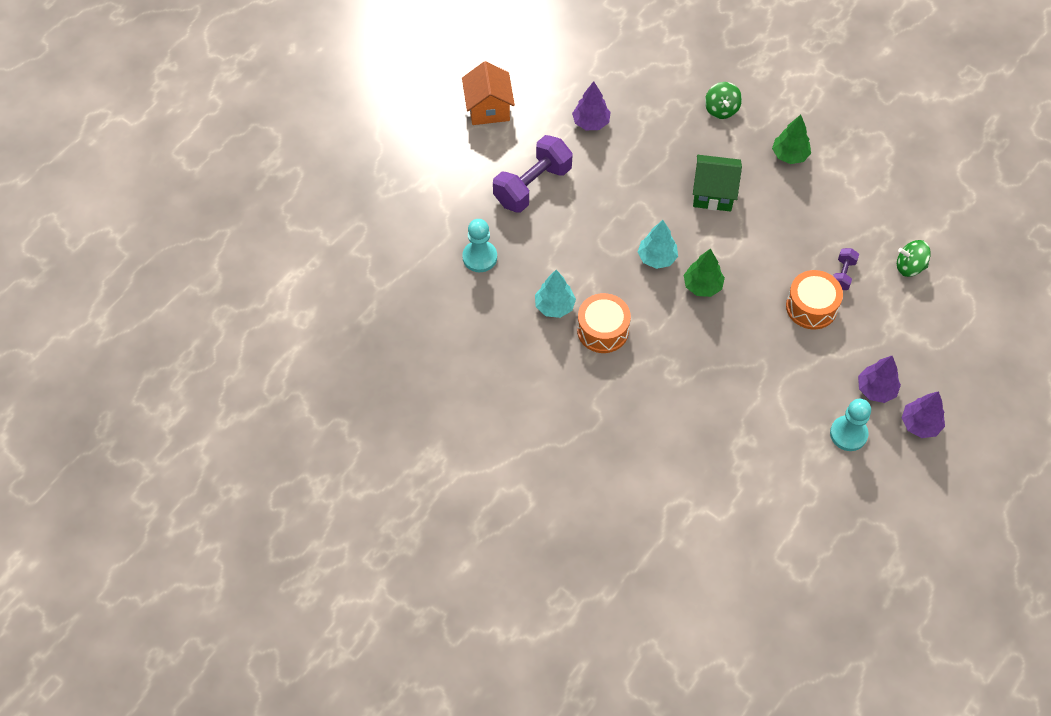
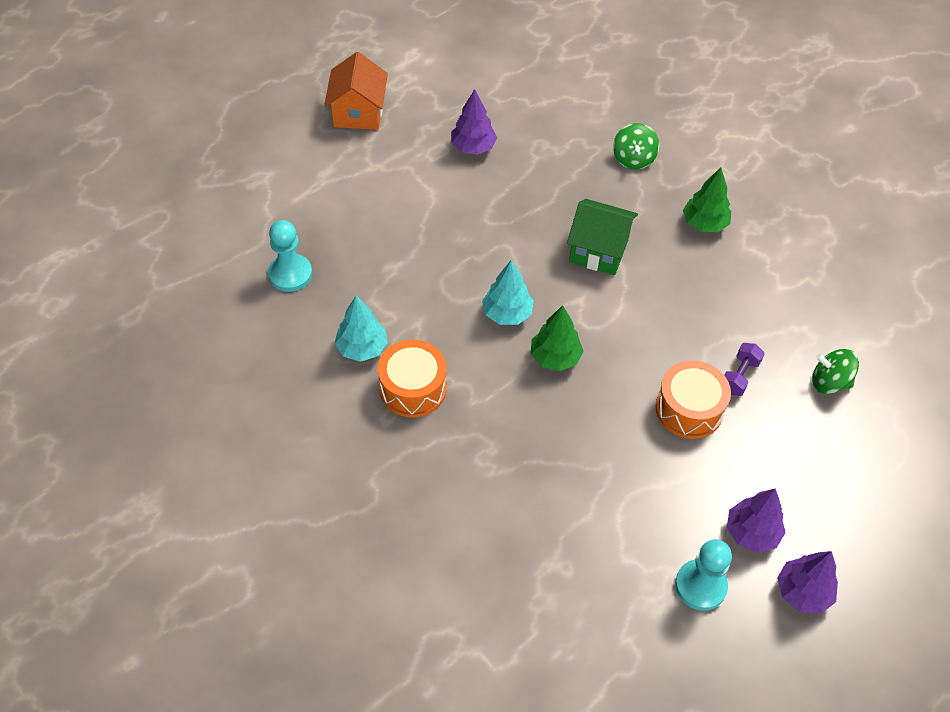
camera: 10 degrees right, 5 degrees down
purple dumbbell [493,135,573,213] -> none

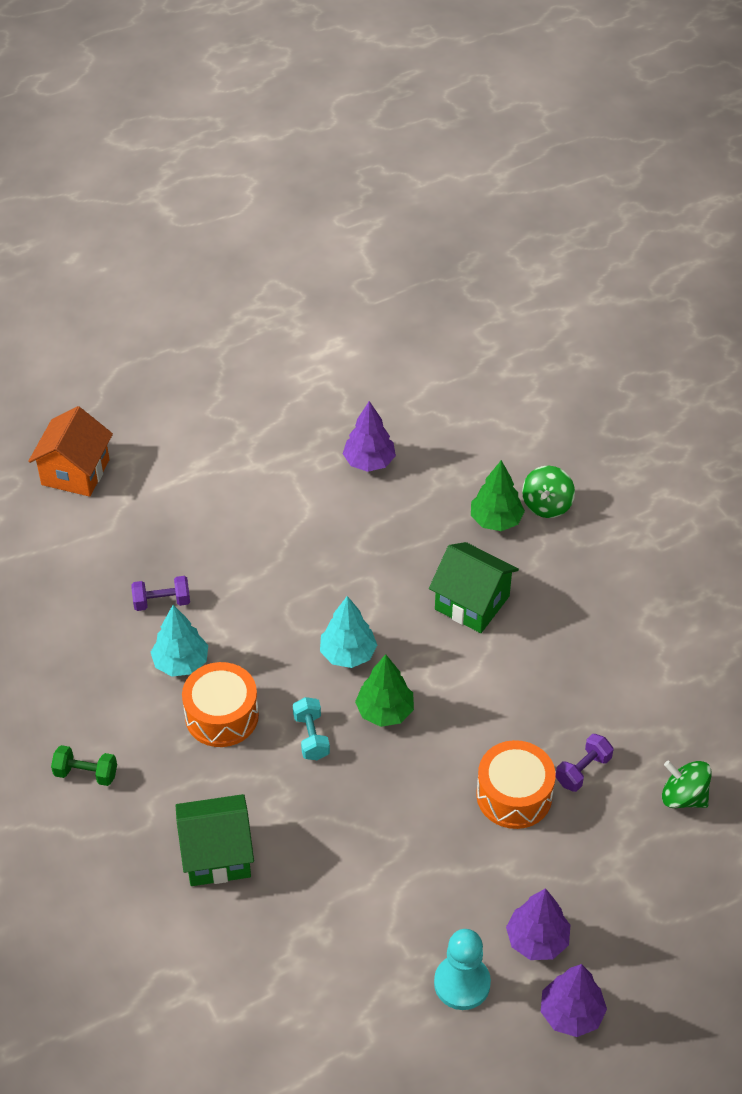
camera: 15 degrees right, 5 degrees down
turquoise pawn [268,220,312,292] -> none
orange house [324,52,388,130] -> orange house moved to [28,406,113,497]
green tree [683,168,731,232] -> green tree moved to [471,460,525,531]
none -> green dumbbell [51,745,117,786]
none -> purple dumbbell [131,576,190,611]
none -> green house [176,794,254,886]
none -> turquoise dumbbell [293,697,330,760]

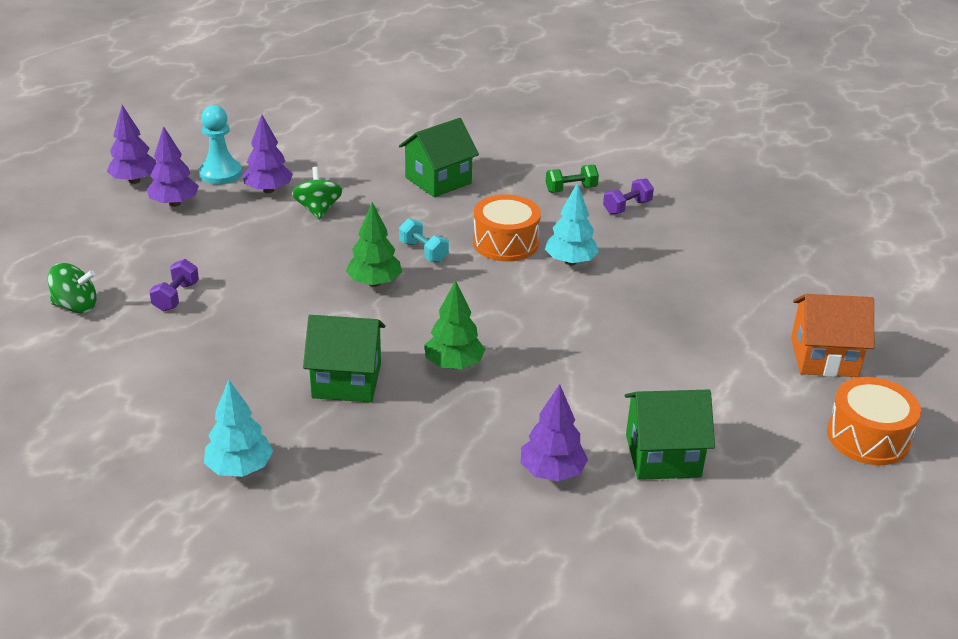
camera: 150 degrees right, 15 degrees down
orange house [28,406,113,497] -> orange house turned 75 degrees counterclockwise [791,294,874,377]
purple dumbbell [131,576,190,611] -> purple dumbbell moved to [603,178,654,214]
turquoise tree [320,596,377,668] -> turquoise tree moved to [204,380,273,477]
green tree [471,460,525,531] -> green tree moved to [425,280,485,369]
orange drum [476,740,556,829] -> orange drum moved to [827,377,921,465]
green spinning top [522,466,575,518] -> green spinning top moved to [292,167,342,220]
none -> purple tree [242,115,293,193]
none -> green house [625,390,715,480]

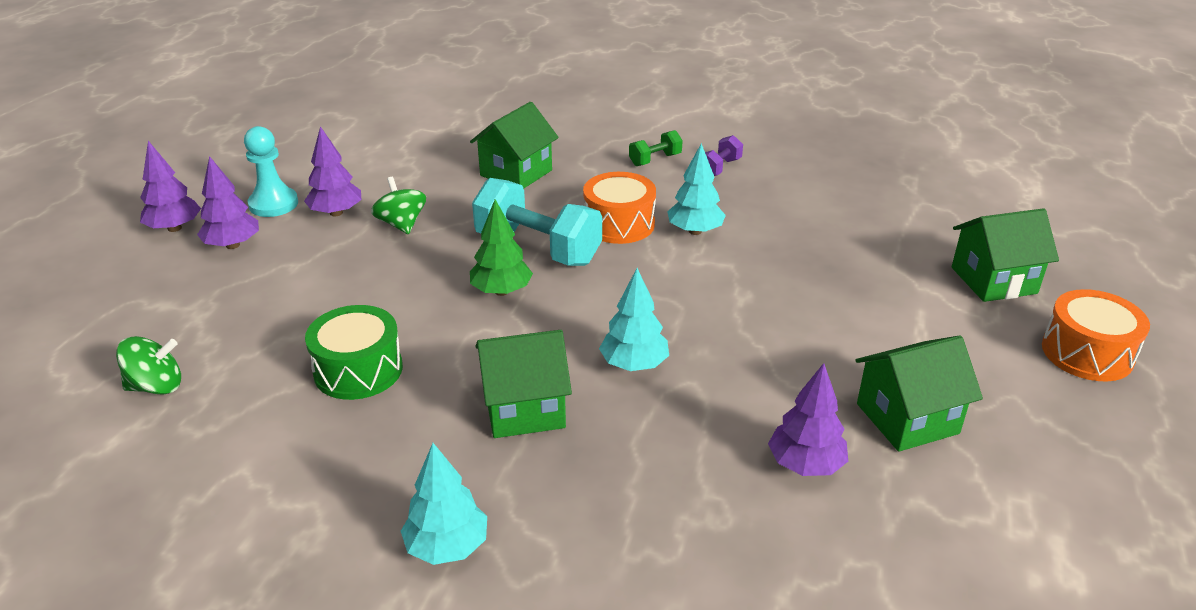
camera: 15 degrees left, 0 degrees up
purple dumbbell [149,259,199,311] -> none
turquoise dumbbell [399,218,449,263] -> turquoise dumbbell [472,178,602,266], size x2.07
green tree [425,280,485,369] -> turquoise tree [599,268,669,371]
orange house [791,294,874,377] -> green house [952,208,1059,302]
none -> green drum [305,305,403,400]

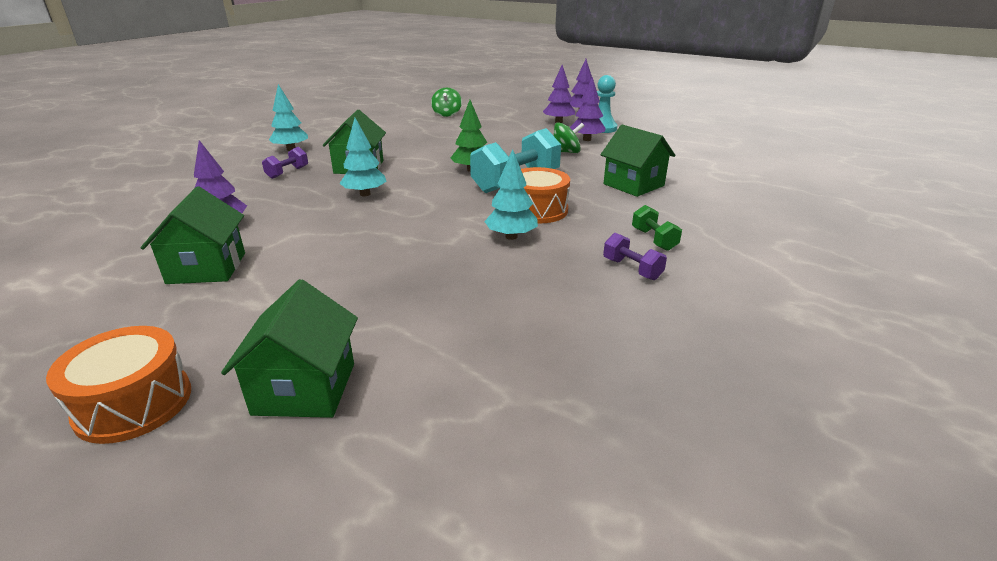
camera: 105 degrees right, 5 degrees down
green drum [305,305,403,400] -> none
none -> purple dumbbell [262,147,308,179]

